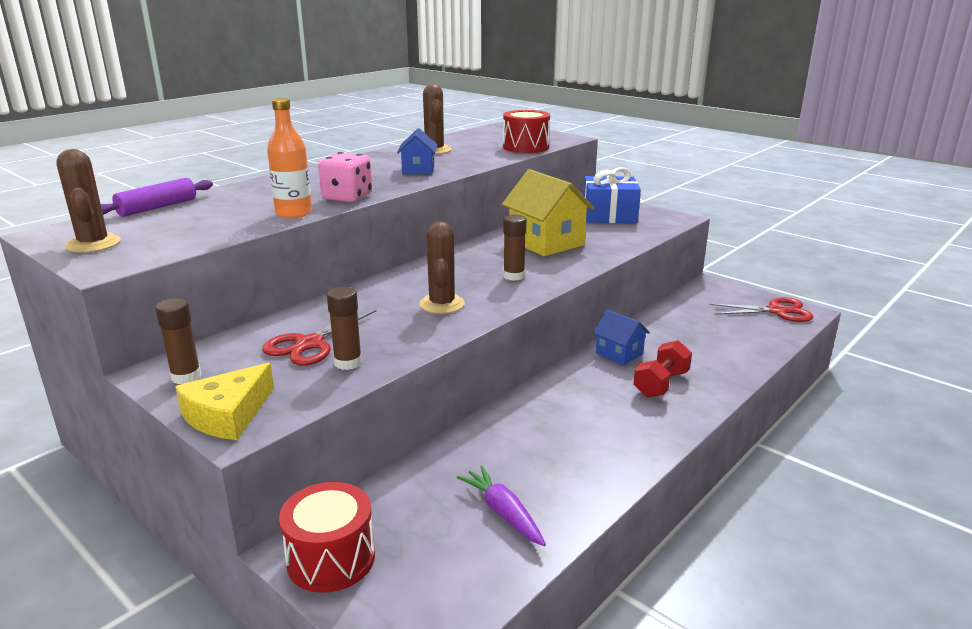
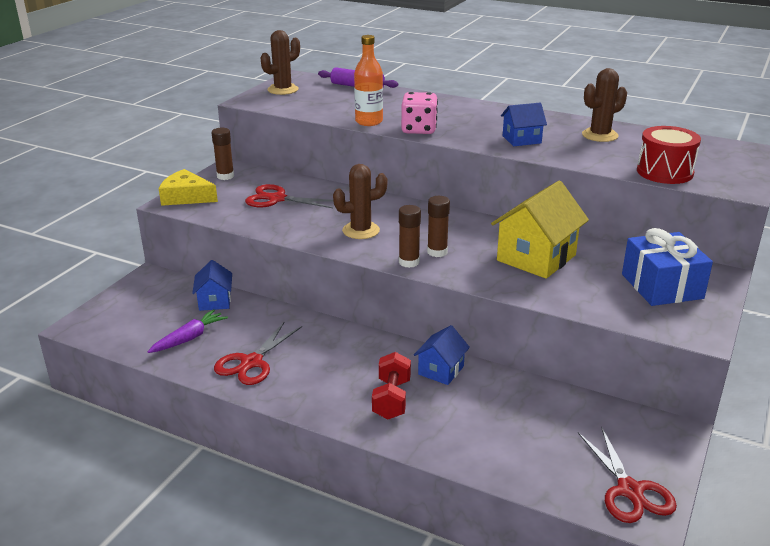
camera: 75 degrees right, 5 degrees up
red drum [279,482,375,593] -> none
brown glue stick [327,286,362,370] -> brown glue stick moved to [399,205,421,268]
red dumbbell [633,340,692,398] -> red dumbbell turned 75 degrees clockwise [372,352,411,419]
none -> blue house [192,260,232,311]
none -> red scissors [214,322,302,385]

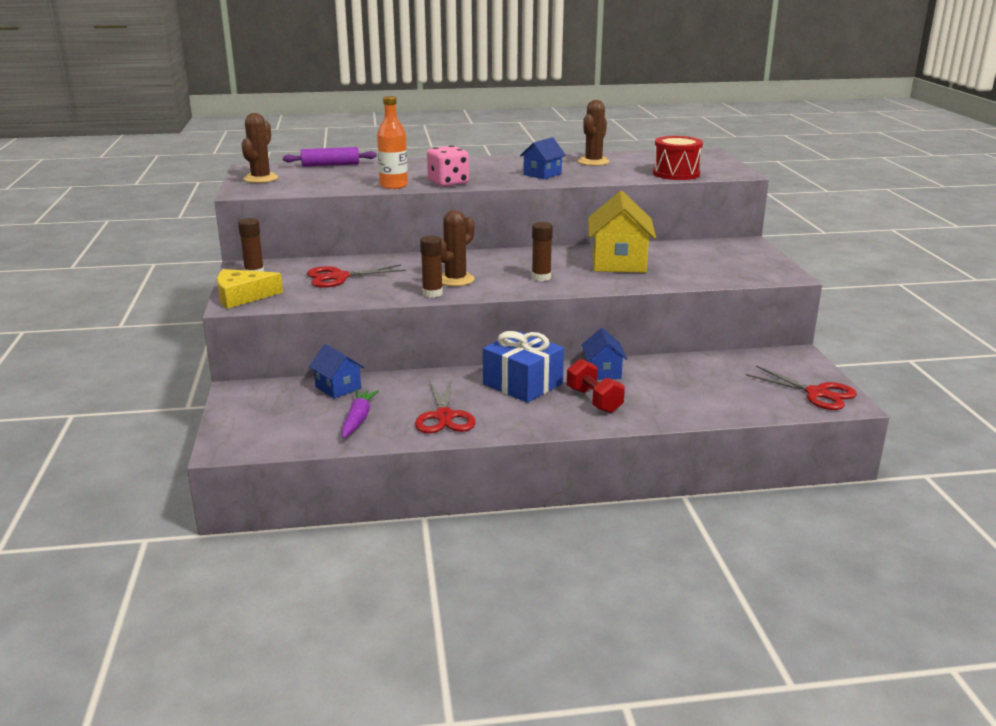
camera: 35 degrees left, 5 degrees down
brown glue stick [399,205,421,268] -> brown glue stick moved to [420,236,443,297]
blue gift [622,228,713,306] -> blue gift moved to [483,331,564,403]

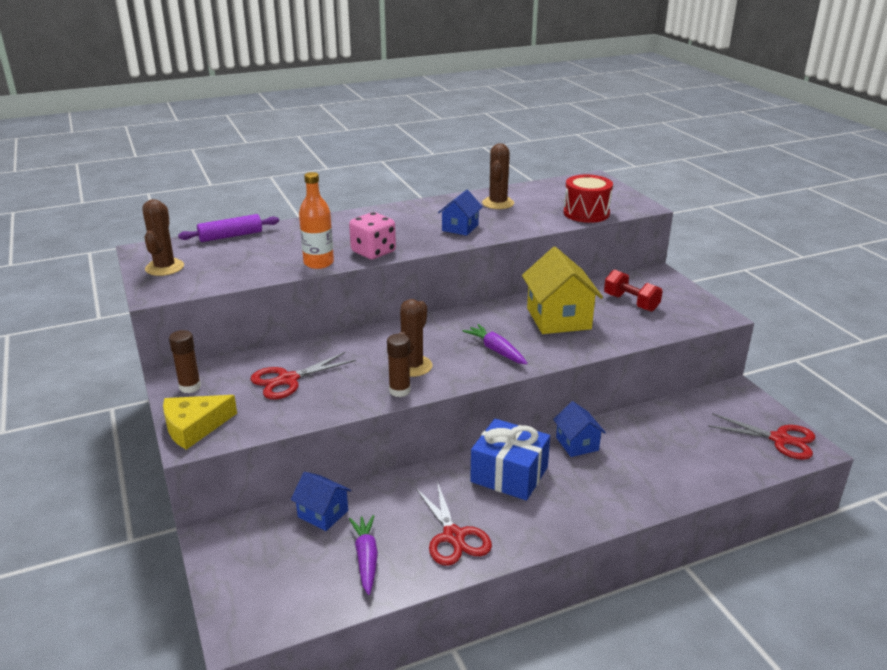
camera: 15 degrees left, 5 degrees up
brown glue stick [532,222,553,281] -> purple carrot [463,324,527,364]
red dumbbell [567,359,625,413] -> red dumbbell moved to [604,269,662,312]

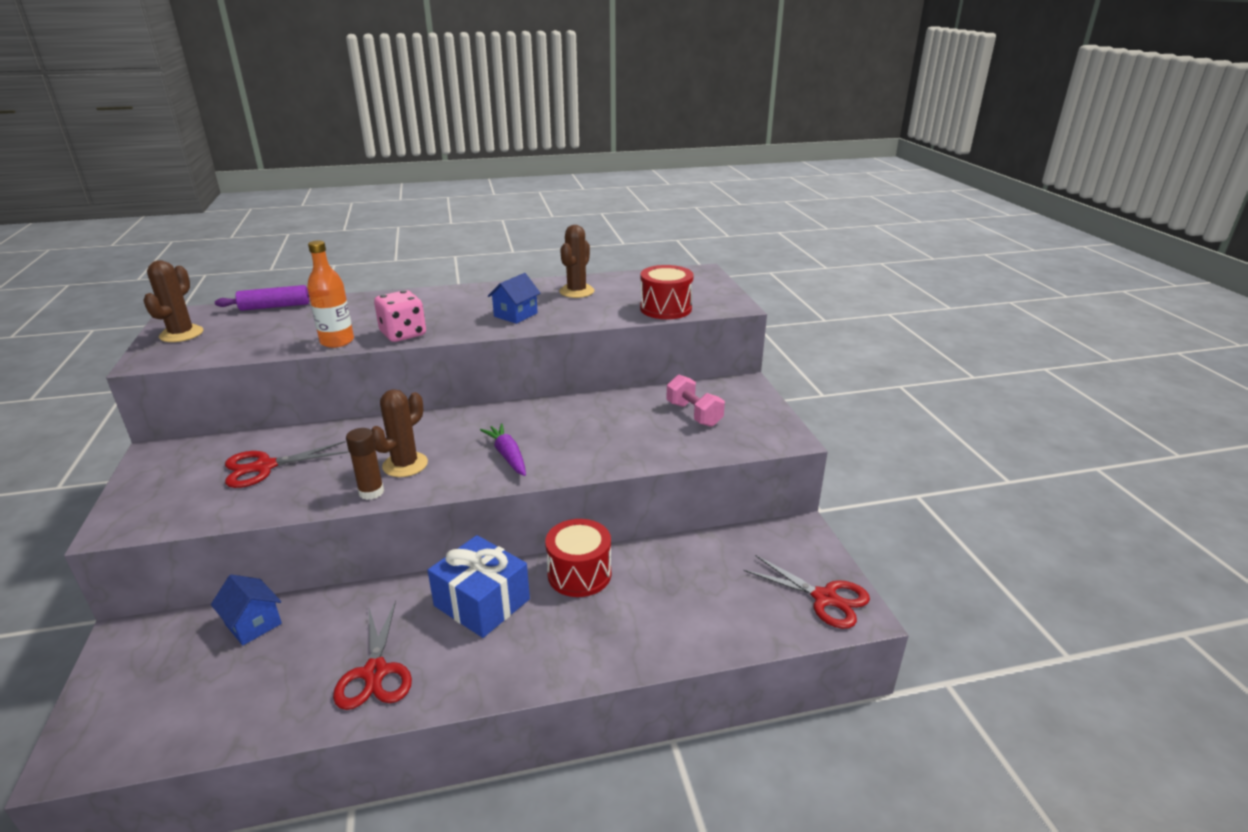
camera: 10 degrees right, 0 degrees up
yellow cheese [163,395,237,450] -> none
brown glue stick [169,330,201,393] -> none
purple carrot [349,515,378,595] -> none
yellow house [522,247,603,334] -> none
blue house [553,401,606,457] -> red drum [545,519,611,597]
red dumbbell [604,269,662,312] -> pink dumbbell [666,375,725,427]

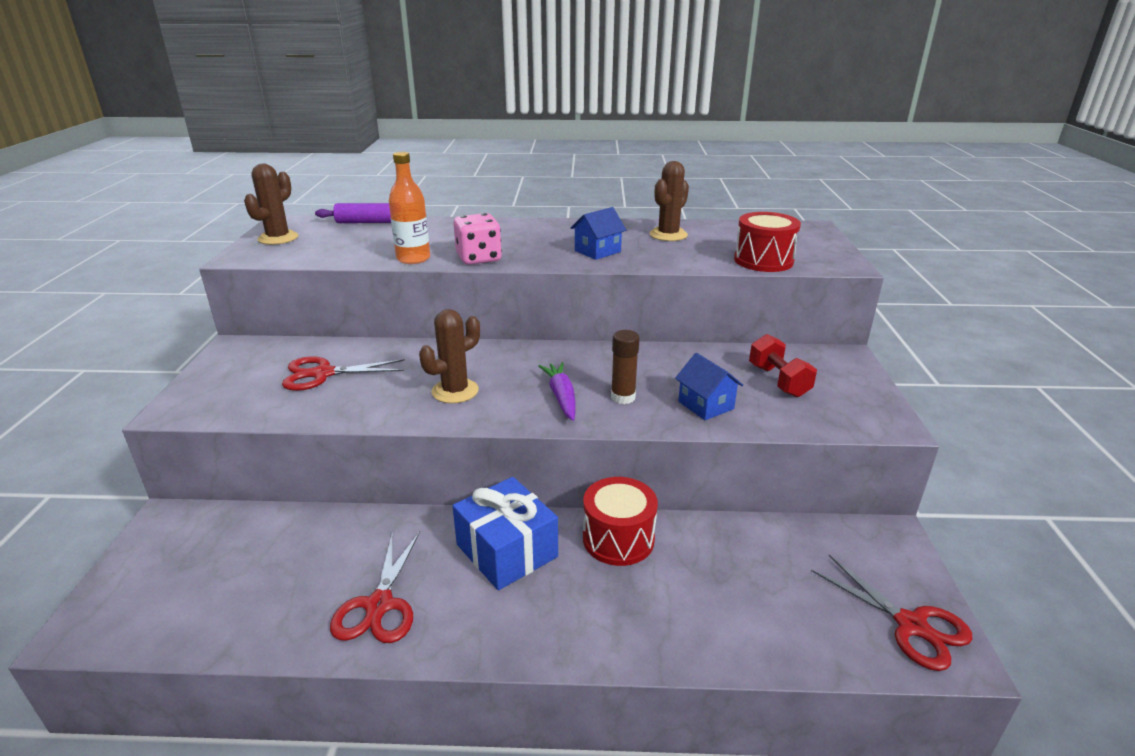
camera: 15 degrees right, 0 degrees up
blue house [211,574,282,646] -> blue house moved to [675,353,743,420]
brown glue stick [346,428,384,500] -> brown glue stick moved to [611,330,640,404]
pink dumbbell [666,375,725,427] -> red dumbbell [749,334,817,397]

